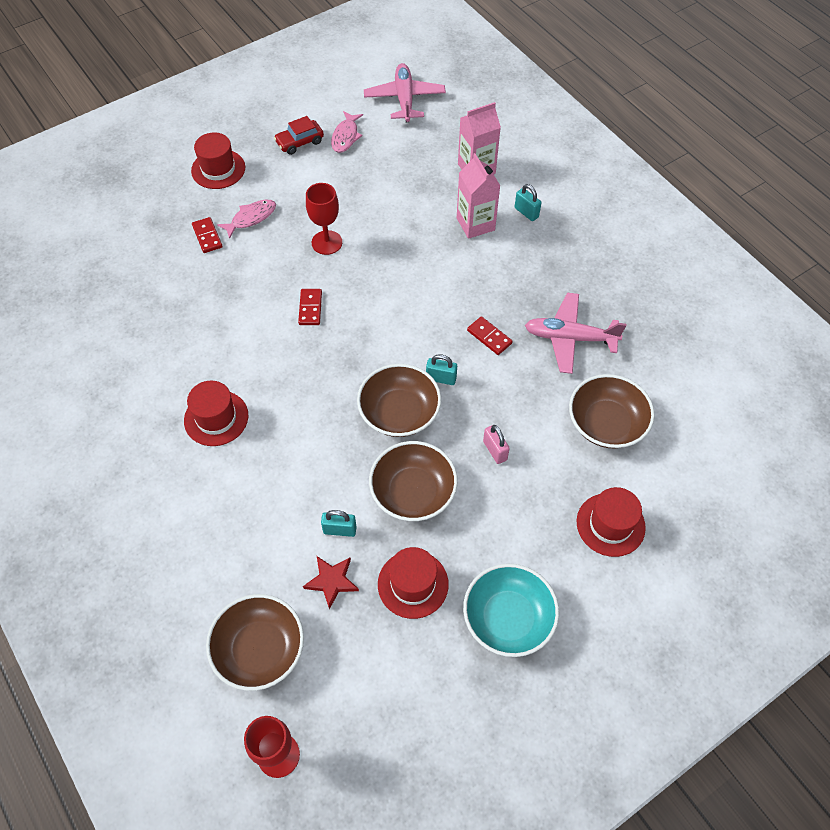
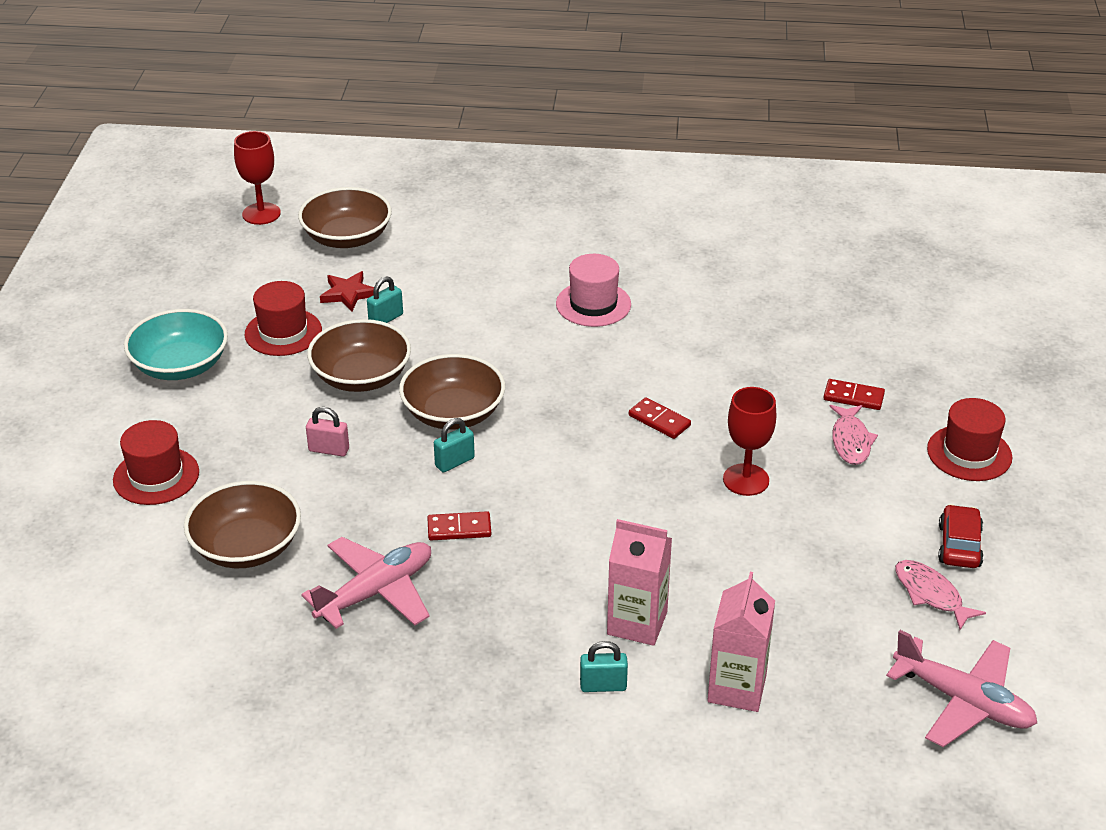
camera: 130 degrees right, 20 degrees down
red hat [184,381,248,446] -> pink hat [556,254,631,327]

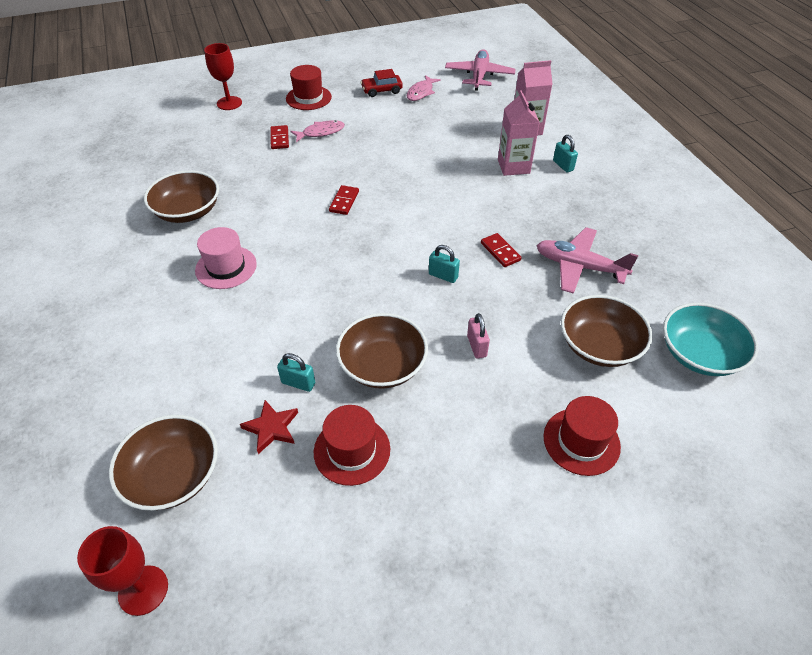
camera: 115 degrees left, 10 degrees up
turquoise bowl [124,309,228,380] -> turquoise bowl moved to [663,303,758,376]
brown bowl [399,354,505,430] -> brown bowl moved to [144,170,219,223]
red goblet [723,387,776,496] -> red goblet moved to [204,43,242,110]

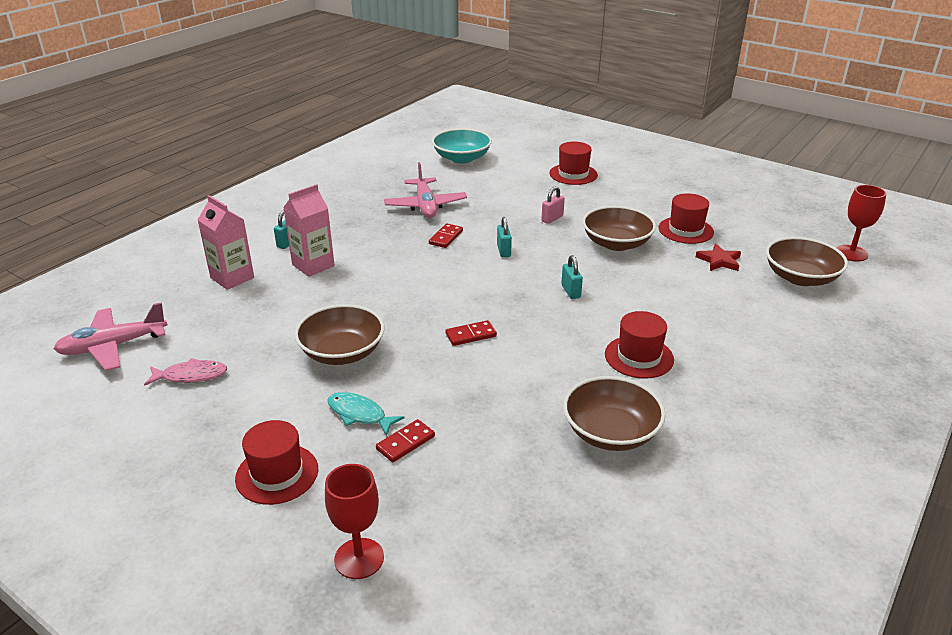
camera: 125 degrees left, 15 degrees down
pink hat [195,227,257,289] -> red hat [605,311,674,379]
turquoise padlock [277,353,315,392] -> turquoise padlock moved to [561,255,583,299]
pink fish [290,120,345,142] -> turquoise fish [327,392,405,436]
red car [360,69,403,97] -> none
brown bowl [561,295,653,367] -> brown bowl moved to [294,304,384,365]

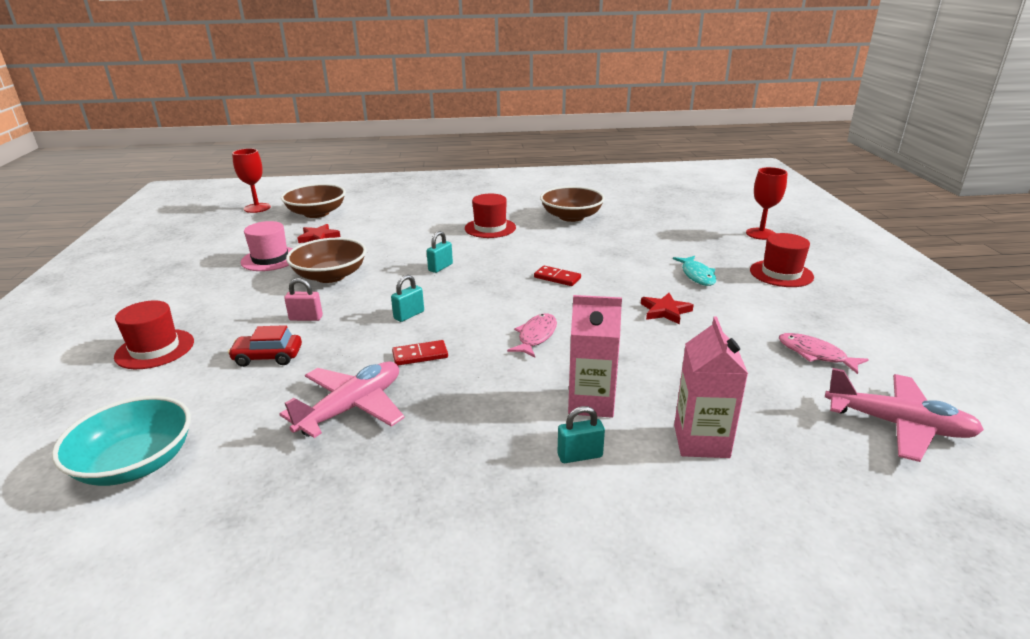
camera: 130 degrees left, 5 degrees down
brown bowl [294,304,384,365] -> red star [641,293,694,324]
red domino [376,419,435,463] -> none
red hat [659,193,714,244] -> pink hat [241,221,293,271]
none -> red car [228,325,302,367]
none -> pink fish [507,313,557,357]

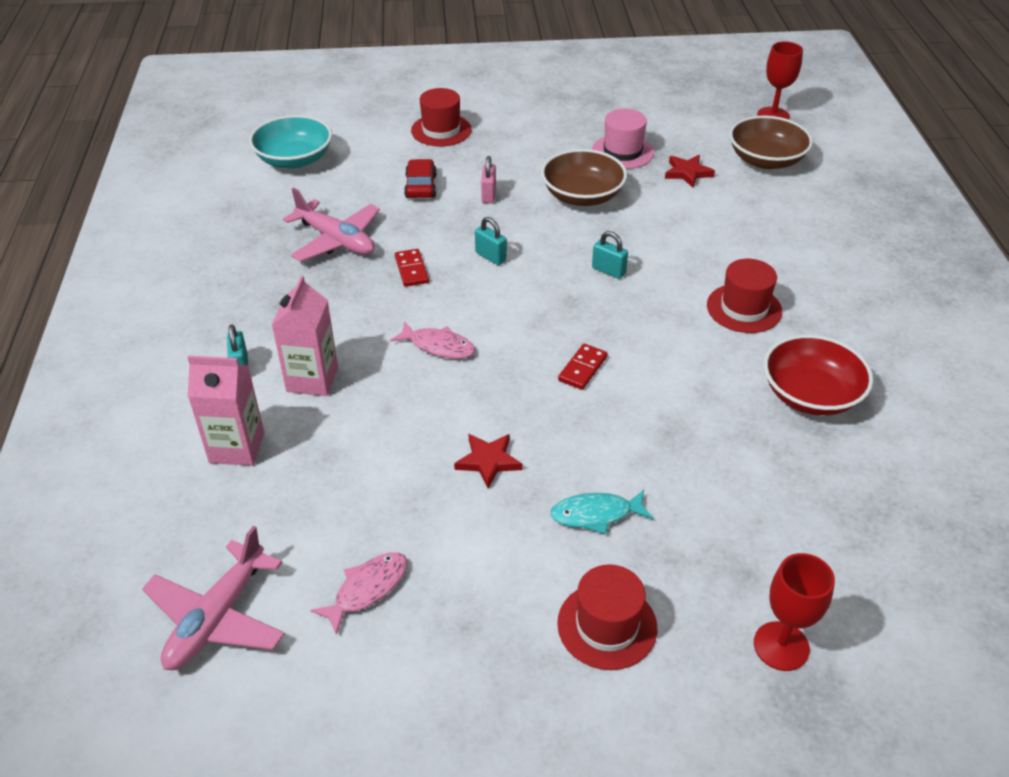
camera: 90 degrees right, 15 degrees up
brown bowl [540,186,605,222] -> red bowl [764,335,873,416]

